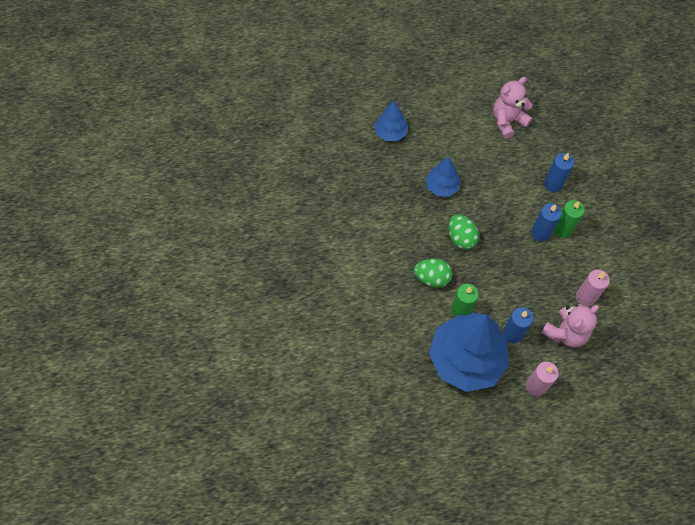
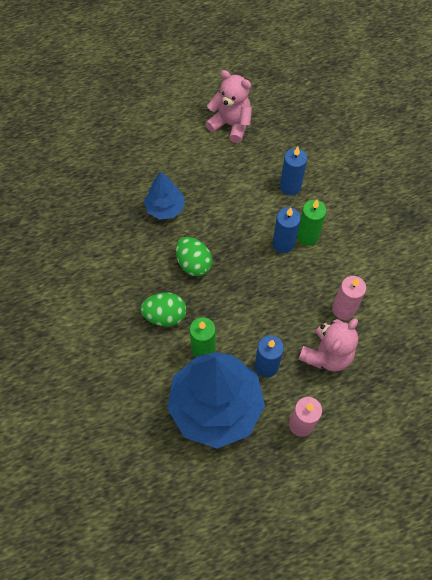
camera: 10 degrees left, 0 degrees up
blue tree [374,101,408,141] -> none
pink teddy bear [493,77,533,139] -> pink teddy bear turned 75 degrees clockwise [205,70,252,143]

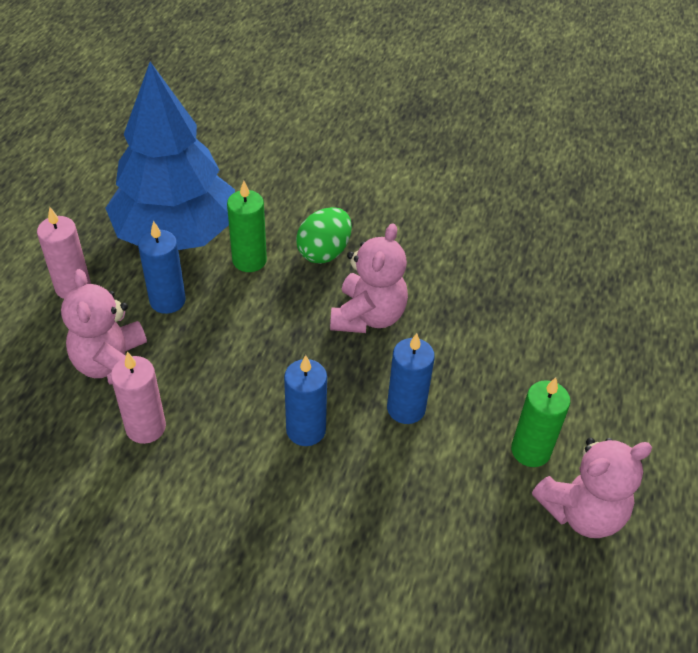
camera: 125 degrees right, 15 degrees down
blue tree [144,171,185,220] -> none
green egg [176,237,212,276] -> pink teddy bear [330,223,408,333]
blue candle [280,147,307,195] -> blue candle moved to [387,333,435,424]
green candle [297,200,327,246] -> green candle moved to [511,377,570,467]

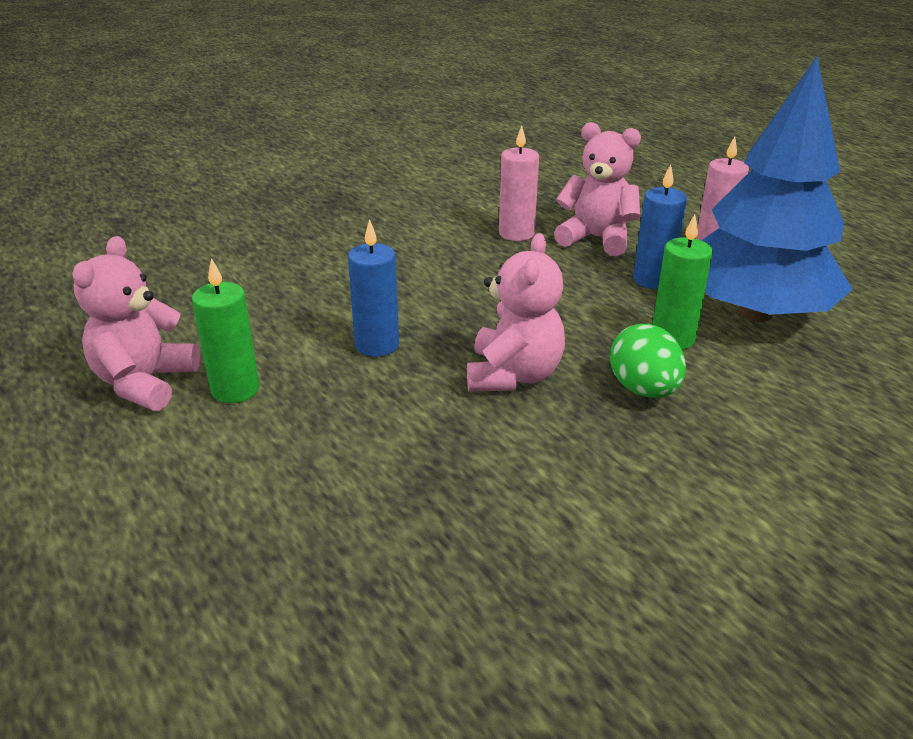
camera: 130 degrees right, 15 degrees down
blue candle [284,355,327,446] -> none
pink teddy bear [330,223,408,333] -> pink teddy bear turned 135 degrees counterclockwise [467,233,565,391]

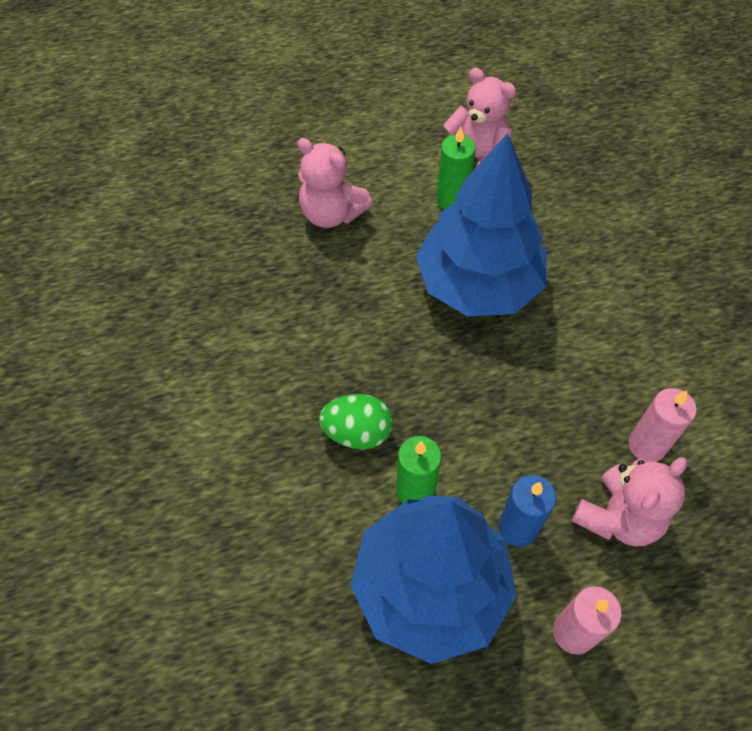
camera: 110 degrees right, 25 degrees up
blue candle [348,219,399,357] -> blue tree [416,133,547,316]
pink teddy bear [467,233,565,391] -> pink teddy bear moved to [297,138,372,228]

